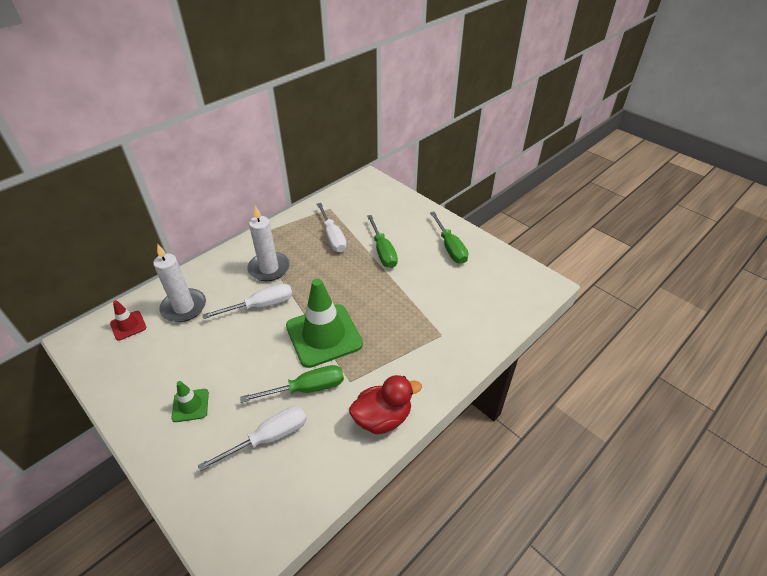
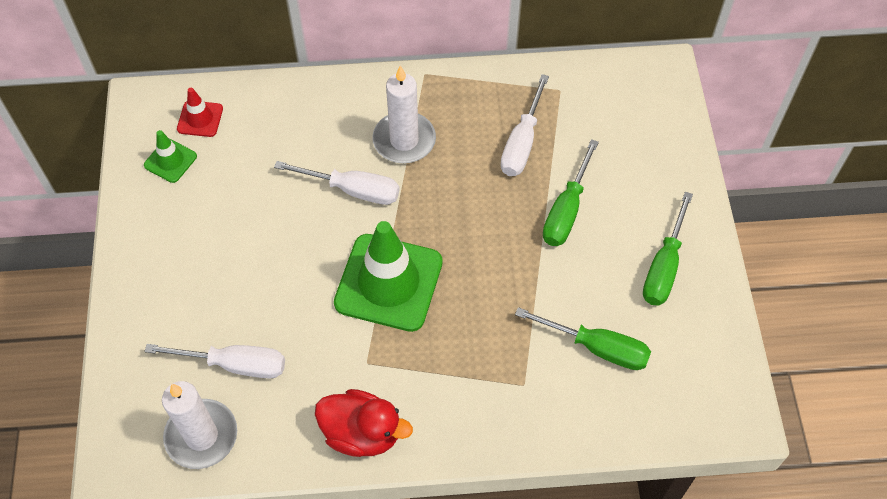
camera: 40 degrees right, 15 degrees up
white candle [153,244,206,322] -> white candle moved to [162,381,237,469]
green traffic cone [171,381,209,422] -> green traffic cone moved to [144,130,197,183]
green screwdriver [240,365,344,403] -> green screwdriver moved to [515,307,651,370]

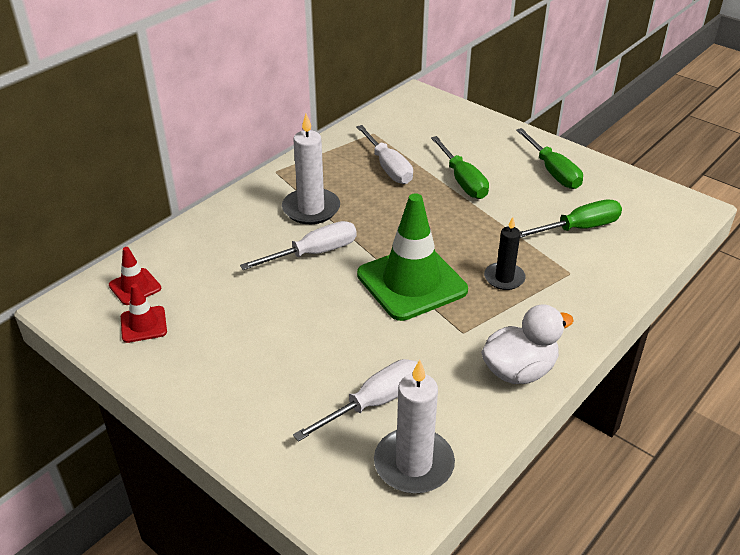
camera: 45 degrees left, 20 degrees down
green traffic cone [144,130,197,183] -> red traffic cone [121,284,167,343]
red duck [315,389,413,457] -> white duck [481,305,574,384]
none -> black candle [484,217,526,290]

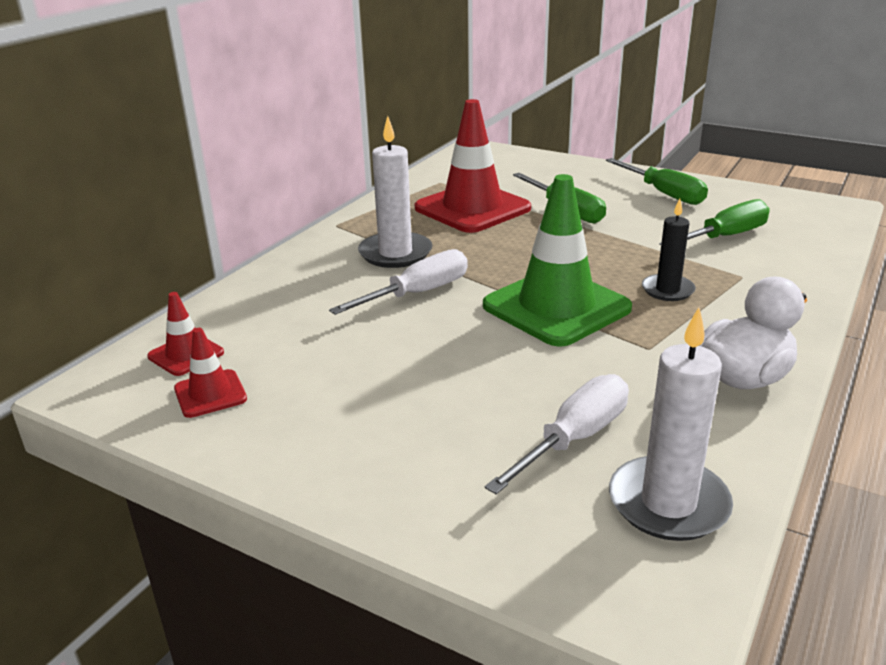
camera: 10 degrees left, 10 degrees down
white screwdriver [356,125,413,184] -> red traffic cone [415,99,531,233]

